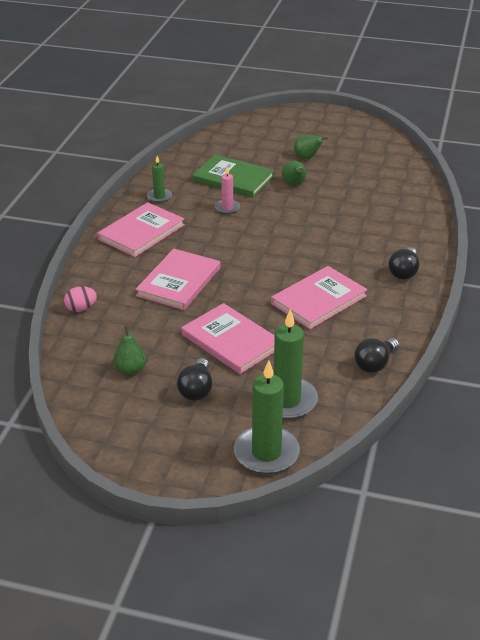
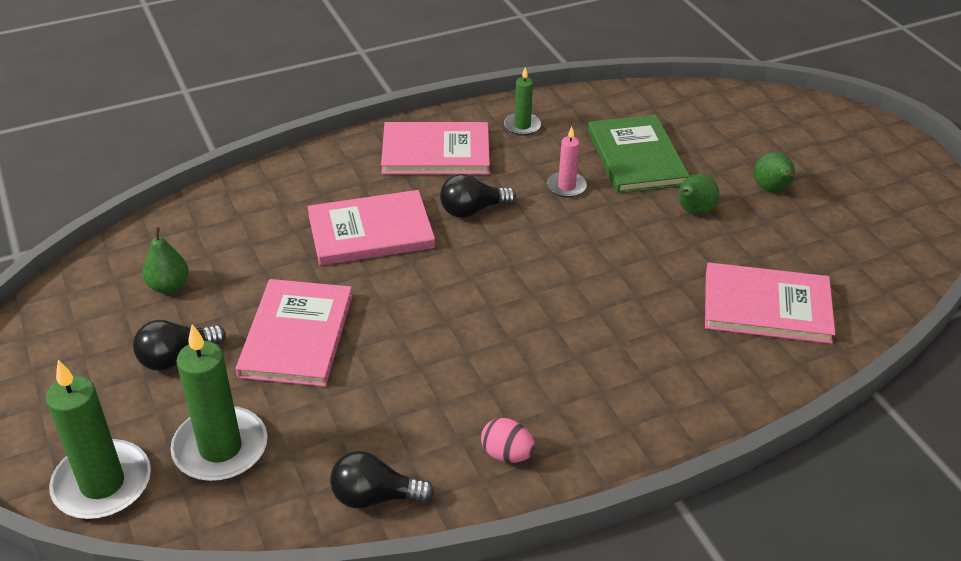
camera: 50 degrees right, 5 degrees up
pink egg [64,286,97,312] -> pink egg moved to [481,418,535,463]
pink book [271,266,368,329] -> pink book moved to [705,262,835,344]
black light bulb [389,247,419,279] -> black light bulb moved to [440,174,516,218]

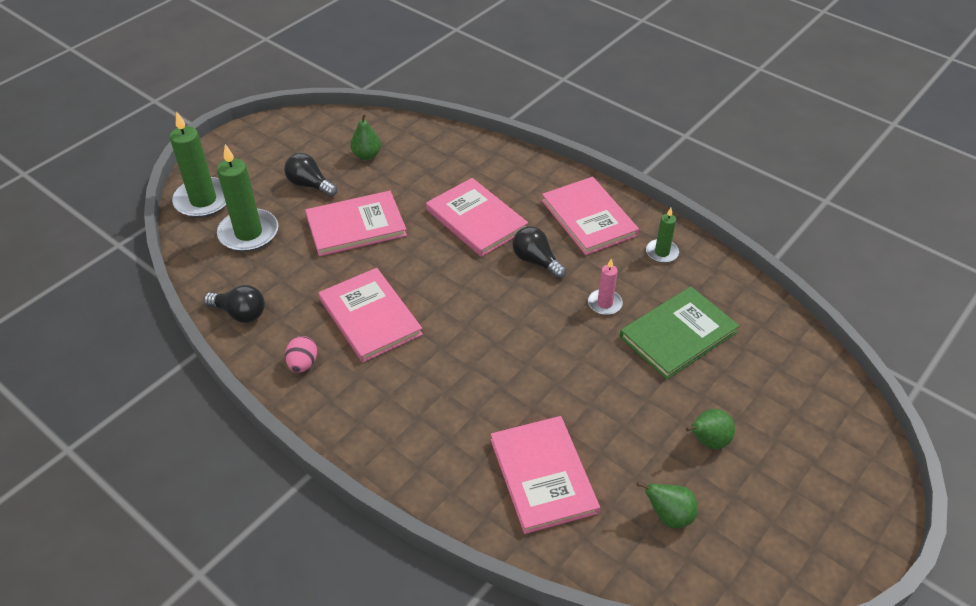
camera: 65 degrees right, 5 degrees up
black light bulb [330,451,434,509] -> black light bulb turned 135 degrees clockwise [204,285,265,323]
green pear [678,174,719,215] -> green pear moved to [637,482,698,528]
none -> pink book [319,268,423,363]

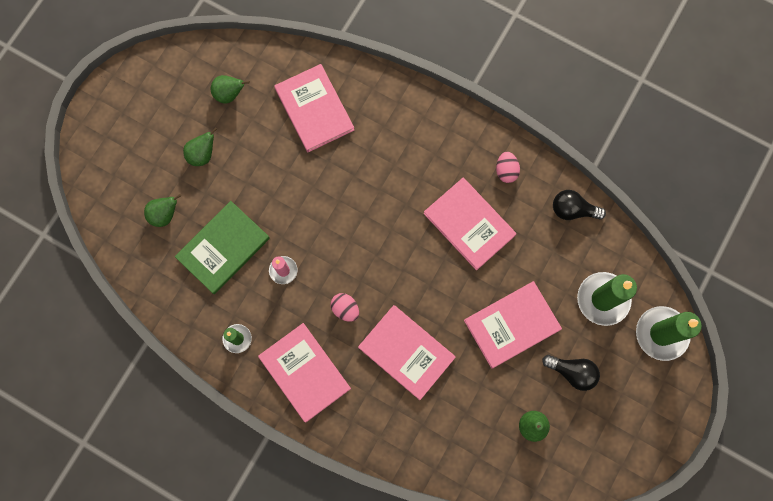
camera: 170 degrees right, 30 degrees up
black light bulb [512,226,566,279] -> pink egg [331,293,359,322]
none -> green pear [144,194,181,227]

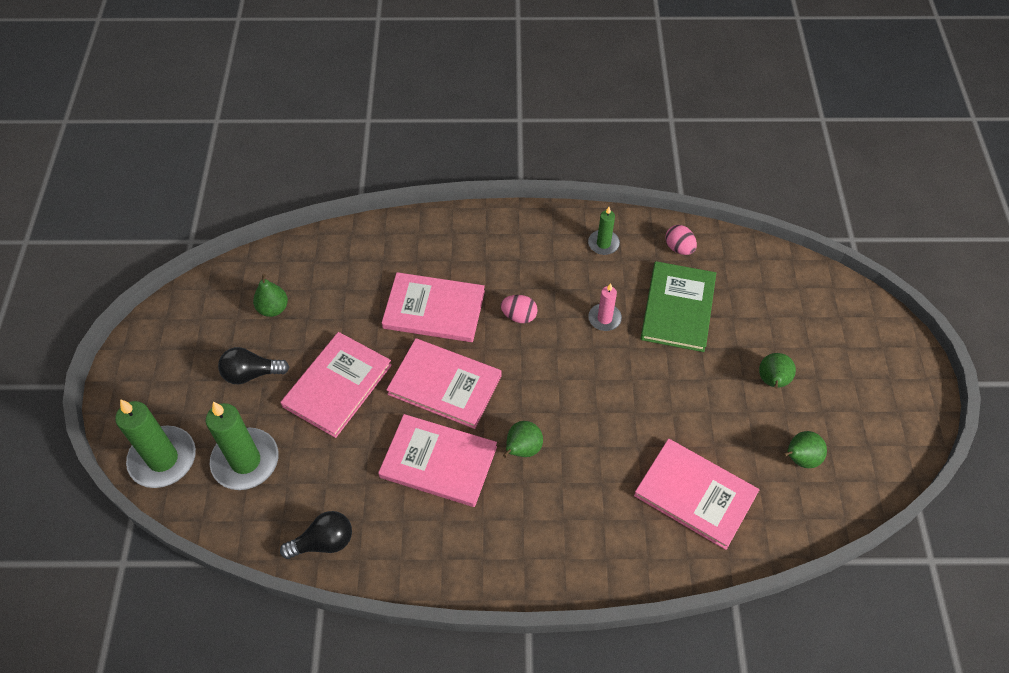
camera: 150 degrees right, 20 degrees down
green pear [144,194,181,227] -> green pear moved to [503,421,543,458]
pink book [258,323,351,422] -> pink book moved to [386,338,502,429]
pink egg [496,152,520,183] -> pink egg moved to [665,225,697,255]

